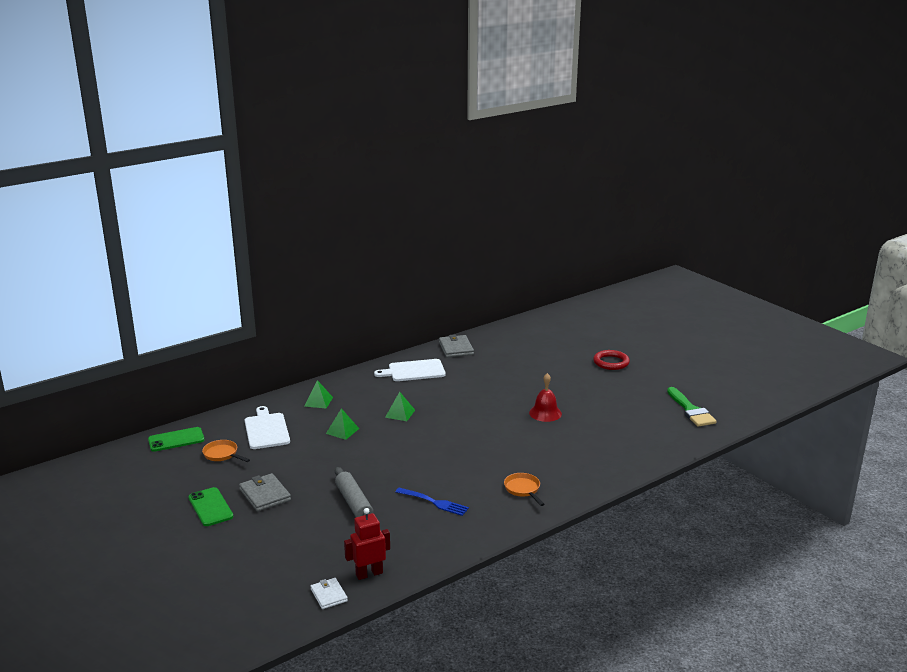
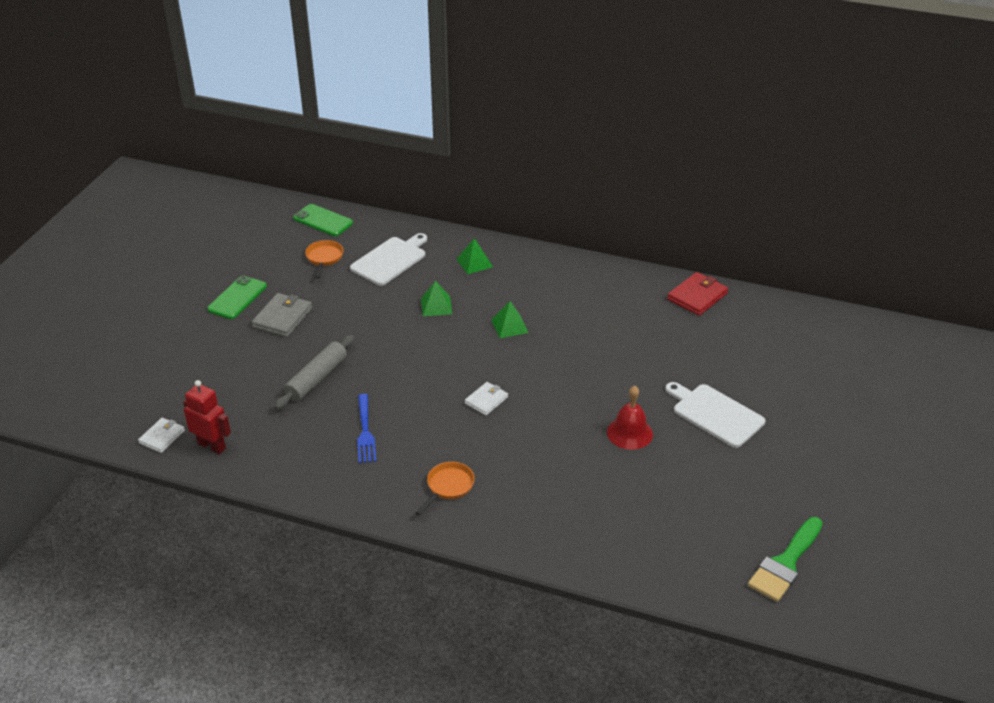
camera: 55 degrees right, 15 degrees up
white cutting board [374,359,446,381] -> white cutting board moved to [665,382,765,448]
grey wallet [439,334,474,357] -> red wallet [667,272,728,316]
red ring [593,350,630,370] -> none
none -> white wallet [465,382,508,416]

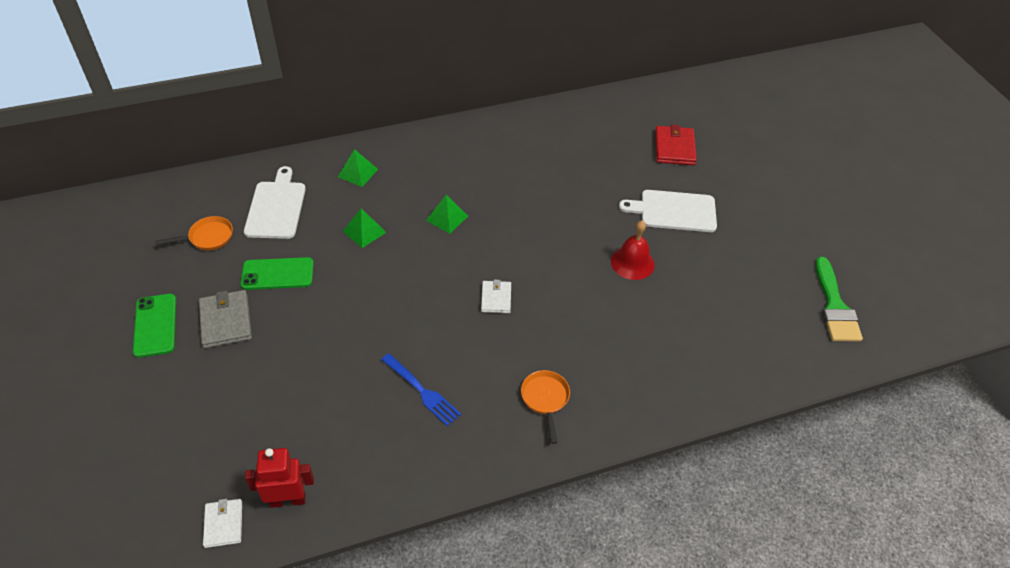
camera: 40 degrees left, 10 degrees up
grey rolling pin [274,335,355,410] -> none
green phone [293,204,353,236] -> green phone moved to [240,257,314,290]
orange pan [305,240,344,279] -> orange pan turned 105 degrees clockwise [155,216,233,250]
red wallet [667,272,728,316] -> red wallet moved to [655,125,697,165]

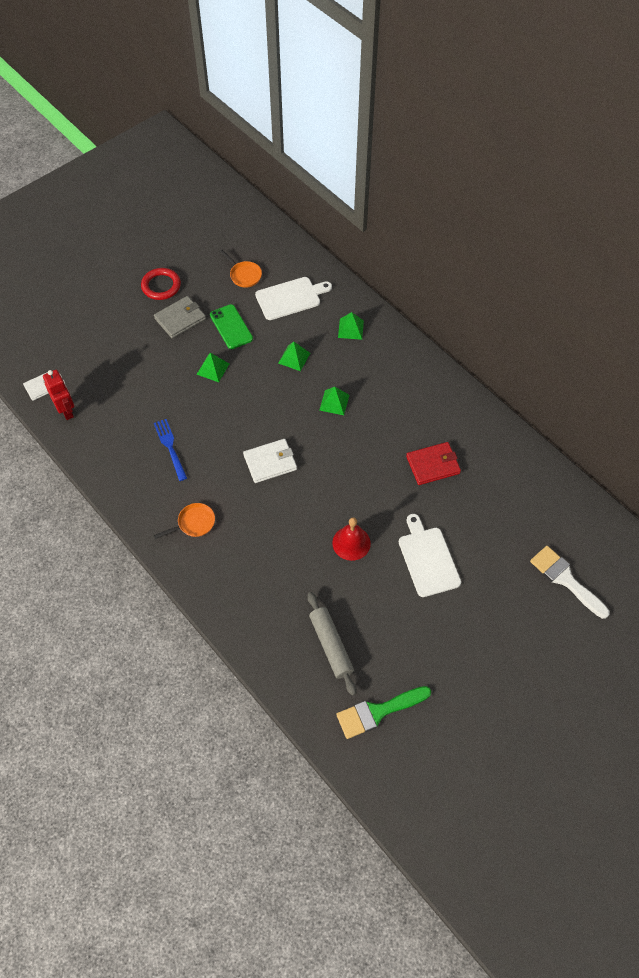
camera: 70 degrees right, 10 degrees up
green phone [133,294,176,358] -> red ring [141,268,181,300]
blue fork [381,353,461,426] -> blue fork turned 135 degrees clockwise [154,419,187,481]
white wallet [481,280,511,313] -> white wallet [243,439,297,483], size x1.55
red wallet [655,125,697,165] -> red wallet moved to [406,442,461,485]
none -> green pyramid [196,353,229,382]
none -> grey rolling pin [308,592,357,696]
none -> white brush [530,546,610,619]

